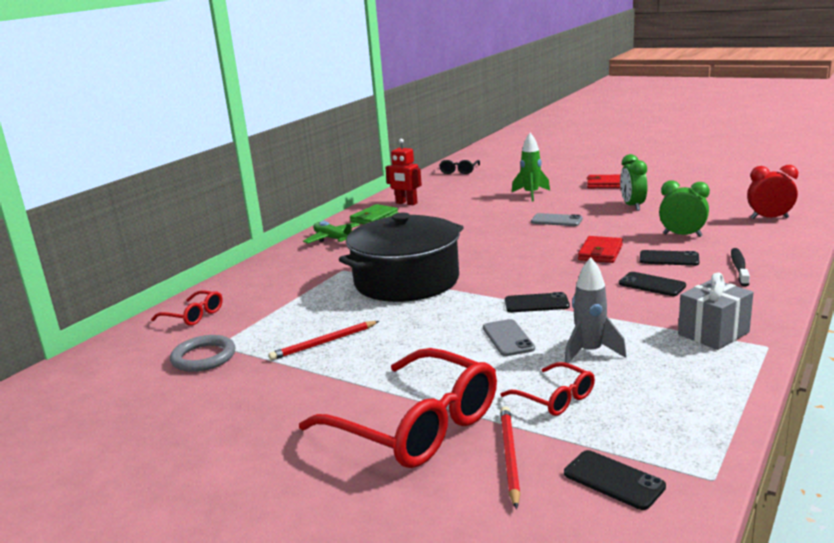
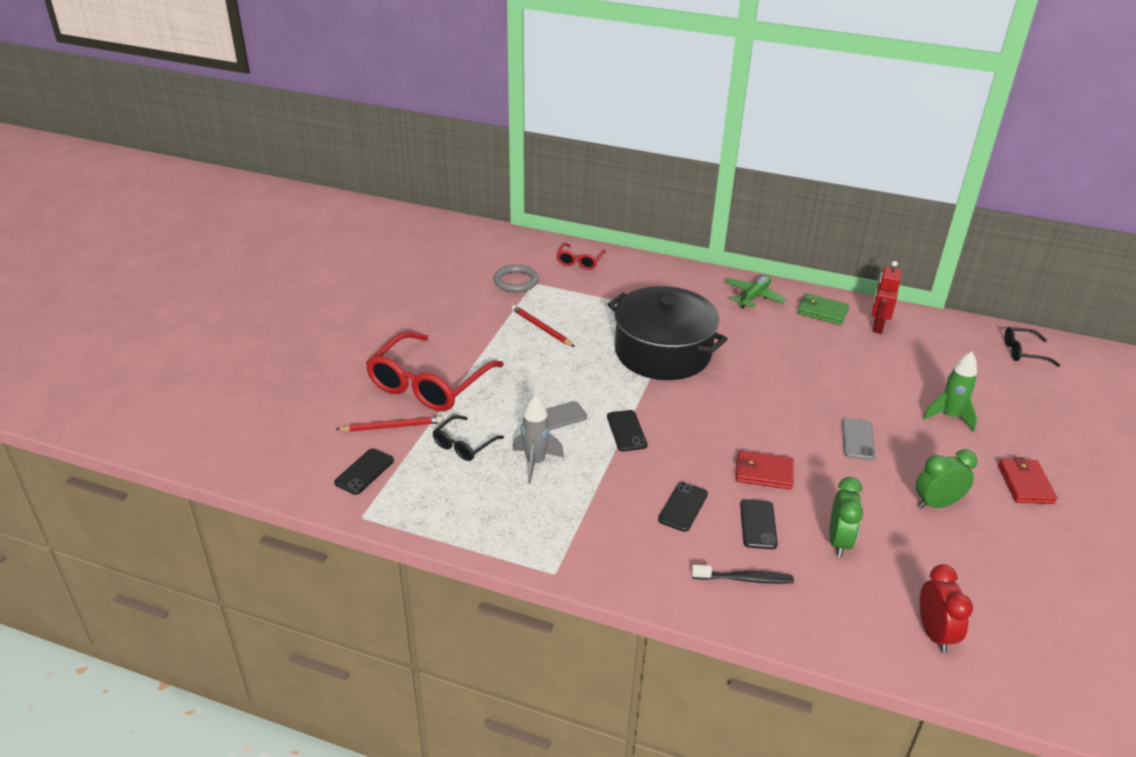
camera: 75 degrees right, 15 degrees up
red glasses [500,362,595,416] -> black glasses [433,415,504,461]
grey gift [678,272,754,350] -> none

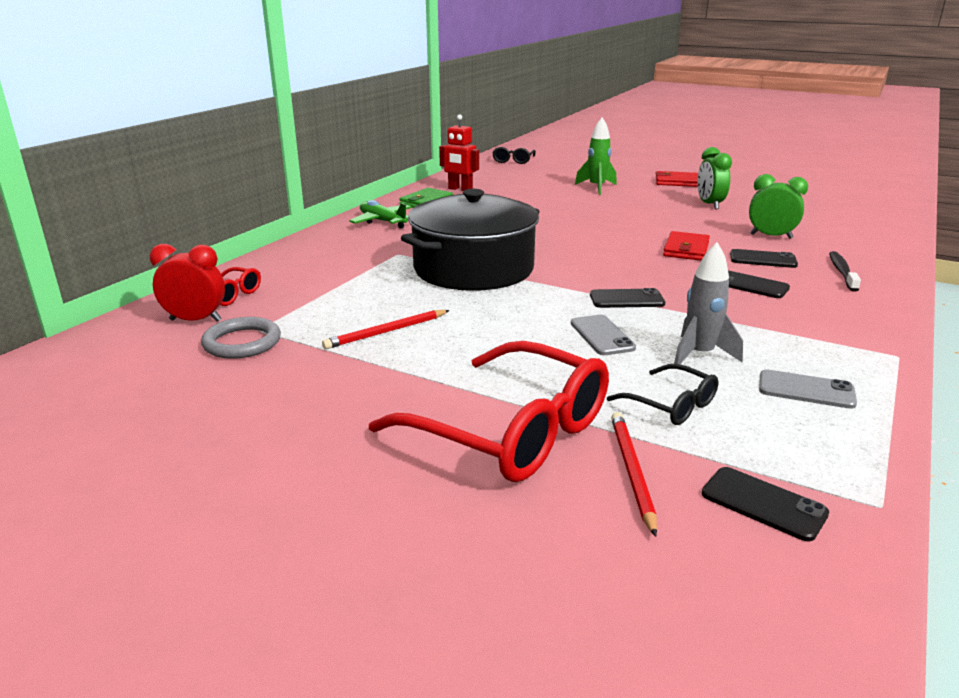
camera: 80 degrees left, 10 degrees down
grey phone [842,418,875,460] -> grey phone moved to [759,369,857,409]
red clock [920,564,973,653] -> red clock moved to [150,244,225,322]

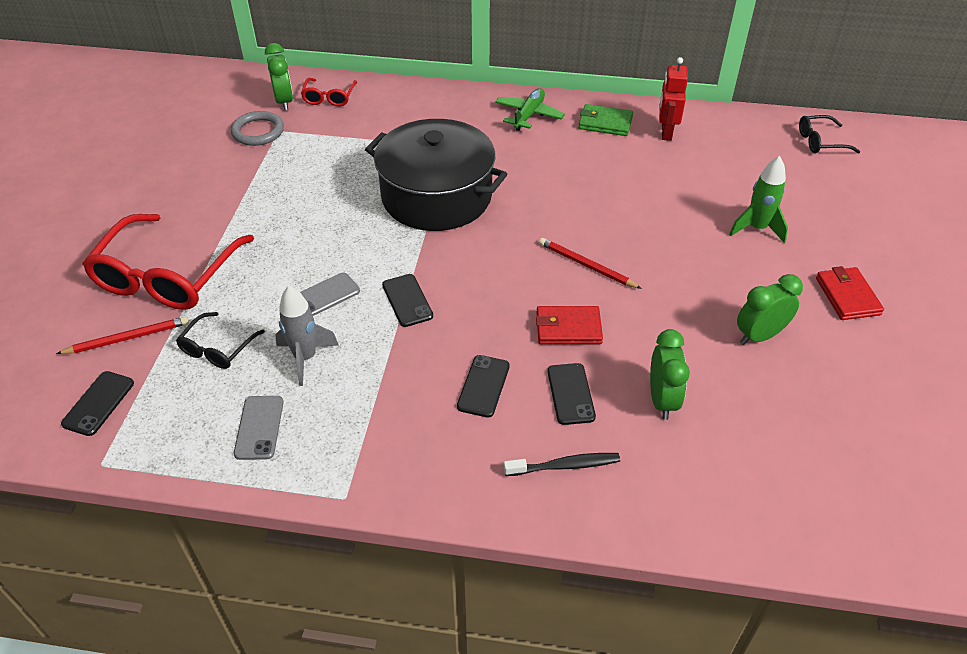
camera: 70 degrees right, 20 degrees up
red clock [150,244,225,322] -> green clock [265,43,293,111]
red pencil [322,310,450,349] -> red pencil moved to [539,238,642,289]

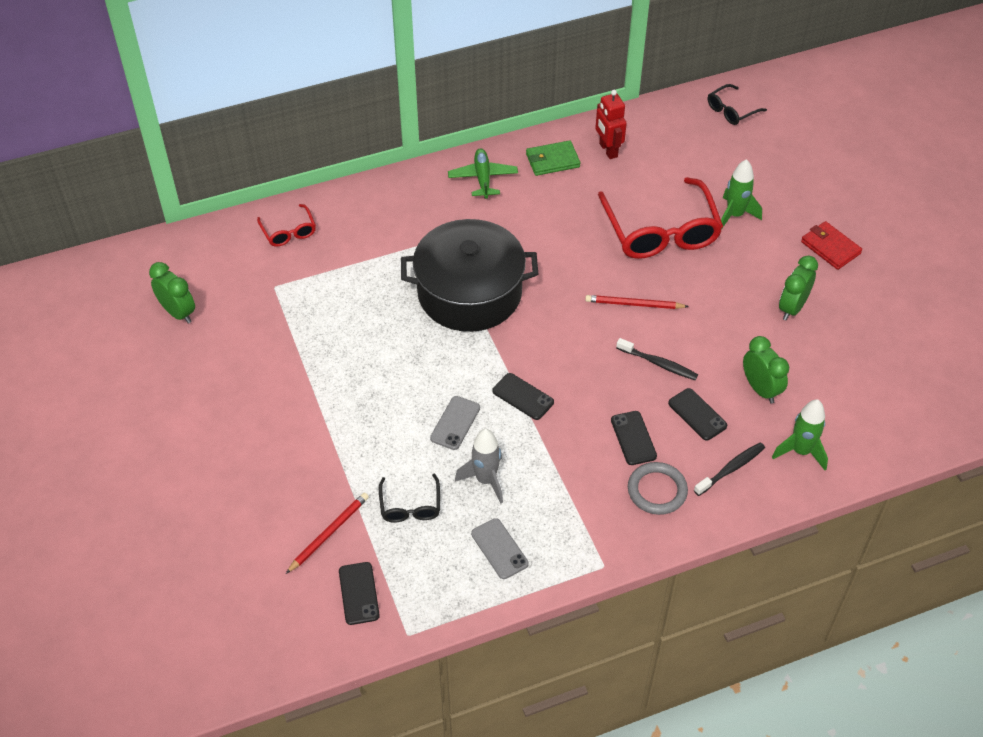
camera: 30 degrees left, 5 degrees up
red glasses [82,214,254,310] -> red glasses moved to [598,177,723,259]
grey ring [231,111,284,146] -> grey ring moved to [628,462,688,515]
green clock [265,43,293,111] -> green clock moved to [149,262,195,323]
red wallet [536,306,603,344] -> black toothbrush [616,338,698,380]
none -> green rocket [772,399,828,470]

